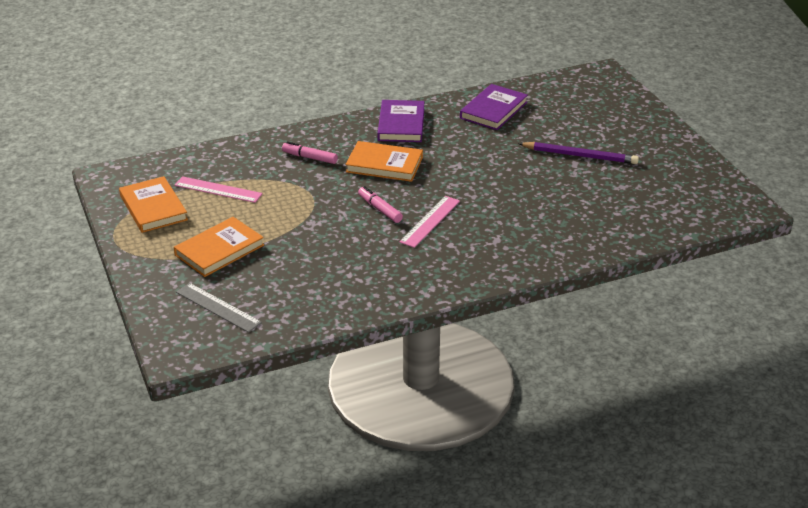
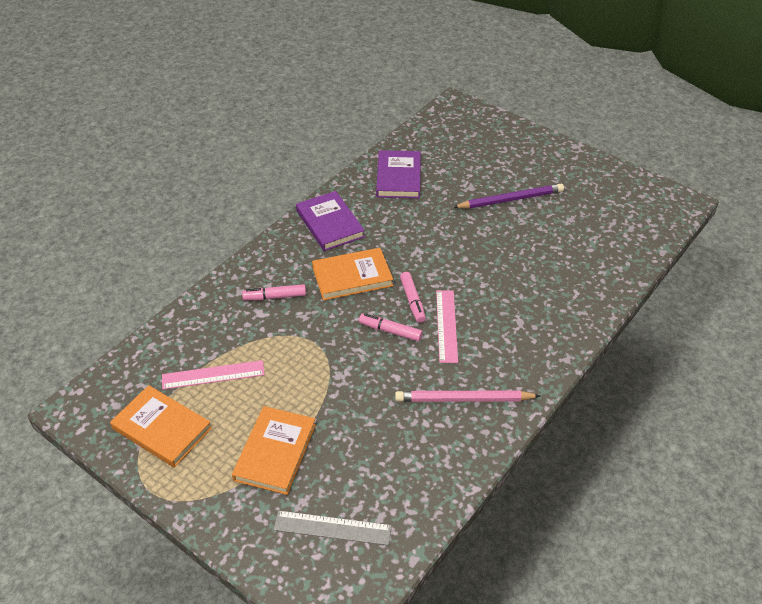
camera: 30 degrees left, 10 degrees up
none -> pink pencil [395,390,540,402]
none -> pink marker [400,272,426,323]

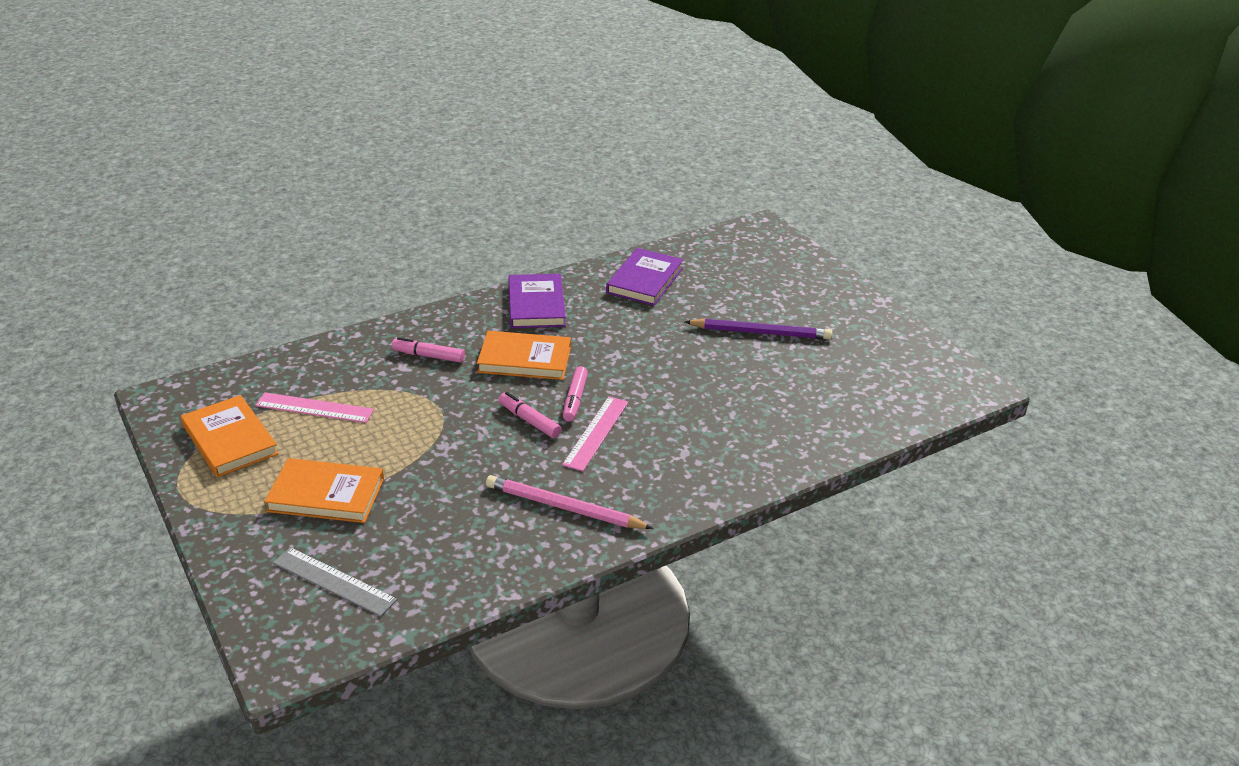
camera: 20 degrees right, 10 degrees down
orange book [232,406,316,495] -> orange book turned 60 degrees clockwise [264,458,384,523]

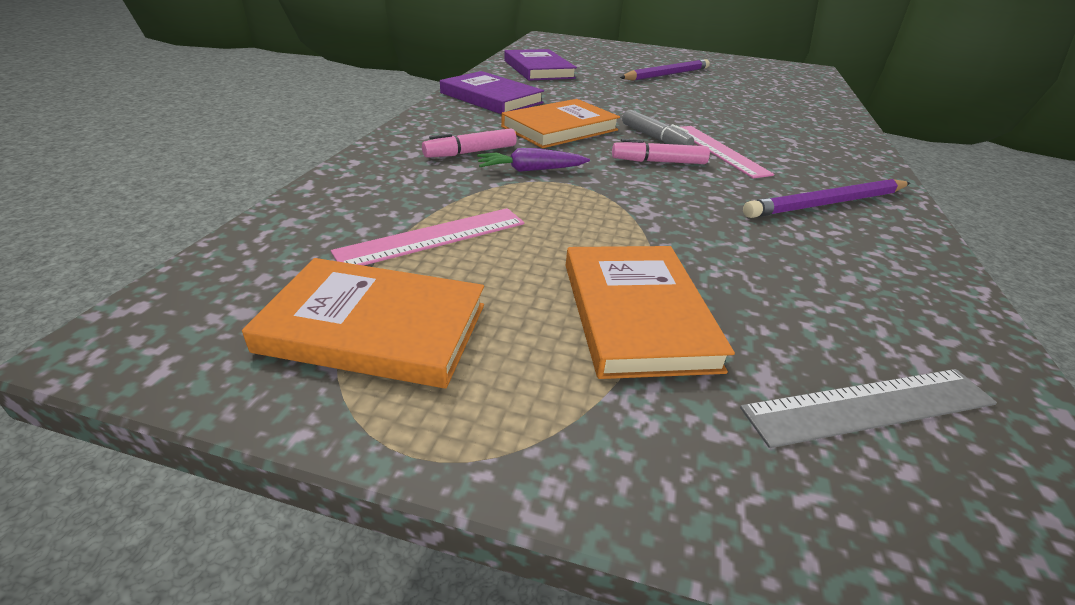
camera: 45 degrees left, 0 degrees up
orange book [264,458,384,523] -> orange book turned 60 degrees counterclockwise [566,246,735,379]
pink pencil [486,475,653,529] -> purple pencil [743,179,910,218]
pink marker [563,366,588,422] -> grey marker [622,110,694,145]
none -> purple carrot [477,148,590,172]

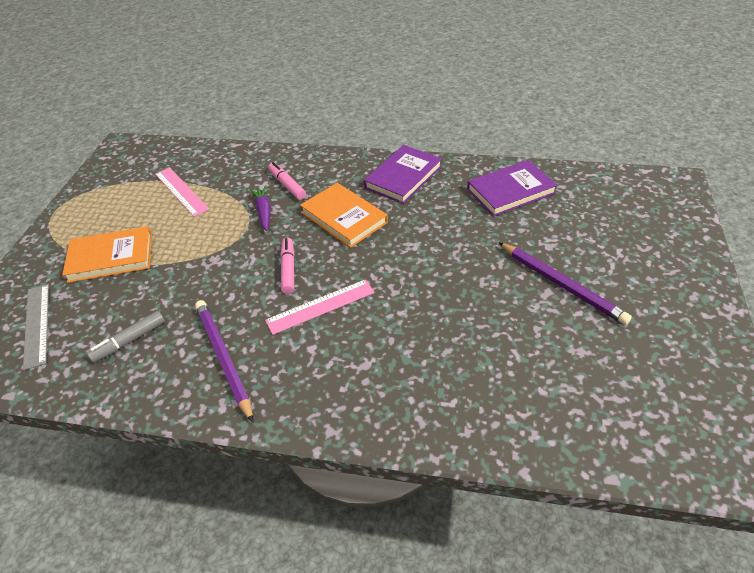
camera: 90 degrees right, 10 degrees up
orange book [242,258,484,388] -> none
grey marker [622,110,694,145] -> grey marker moved to [87,311,165,363]

